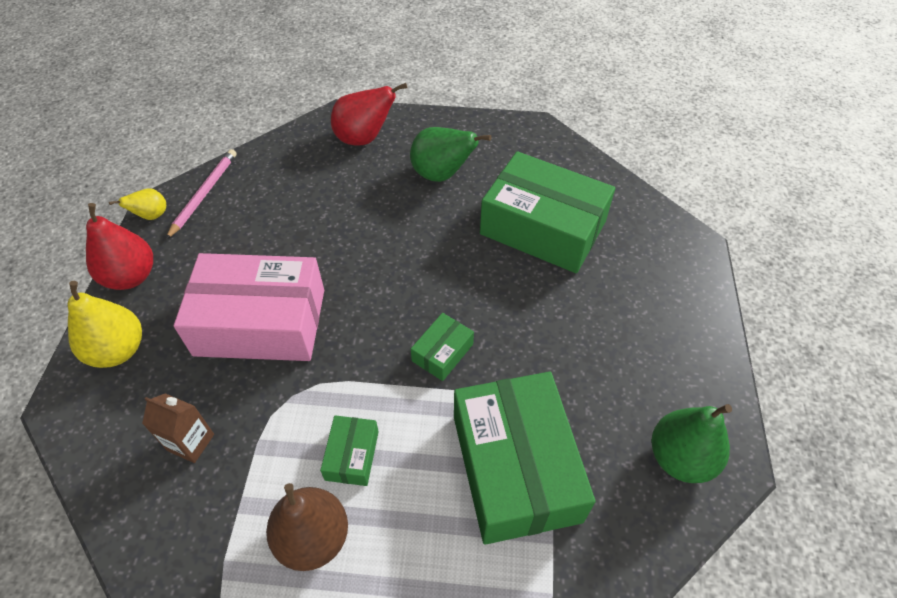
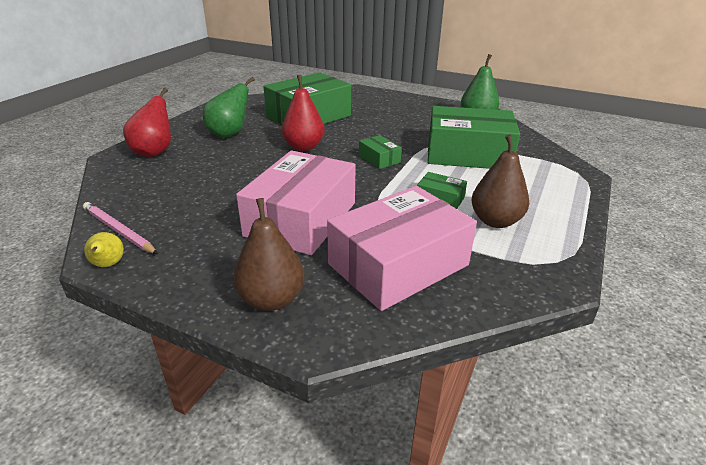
camera: 70 degrees left, 20 degrees down
yellow pear [68,281,142,368] -> brown pear [233,198,305,311]
red pear [86,203,153,290] -> red pear moved to [281,75,325,151]
brown carton [142,393,214,463] -> pink box [327,186,477,311]

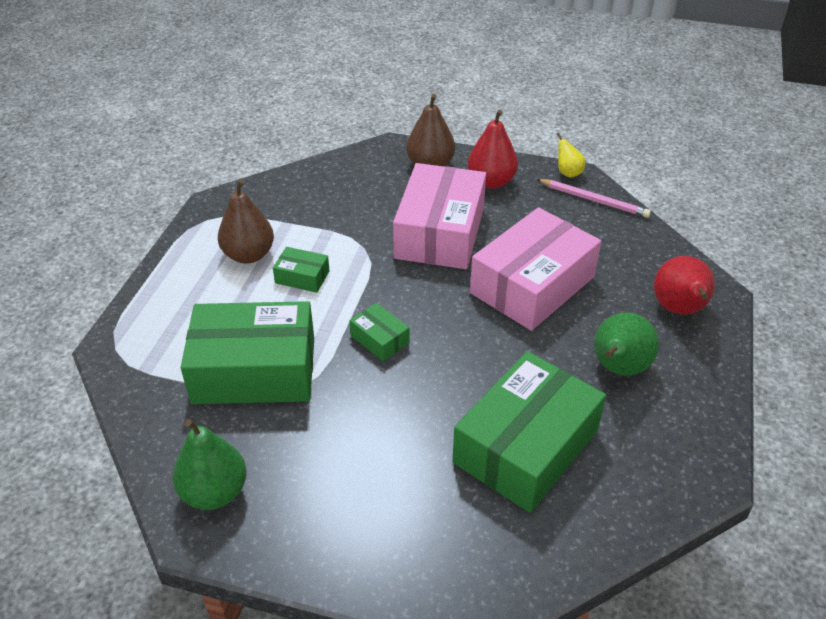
camera: 170 degrees right, 10 degrees up
red pear [281,75,325,151] -> red pear moved to [468,110,518,189]
pink box [327,186,477,311] -> pink box moved to [470,207,601,331]

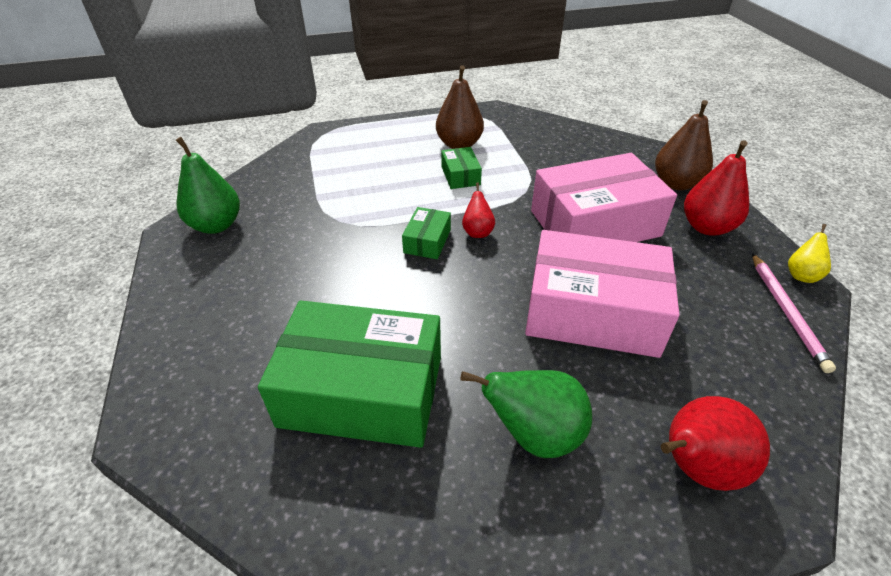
camera: 60 degrees right, 0 degrees up
green box [180,301,314,404] -> none
none -> red pear [462,183,495,238]

